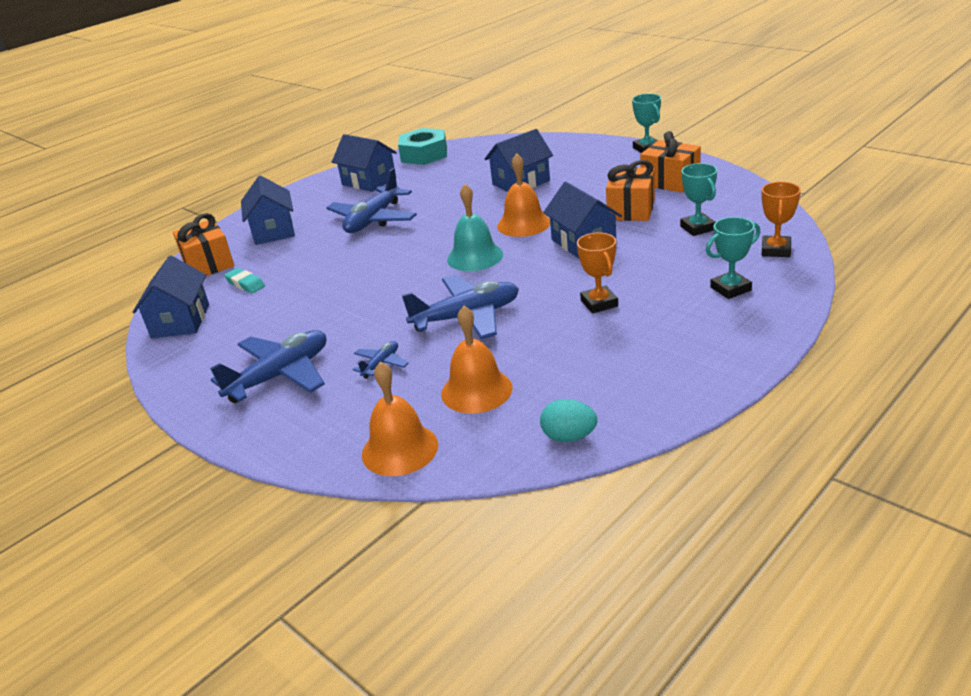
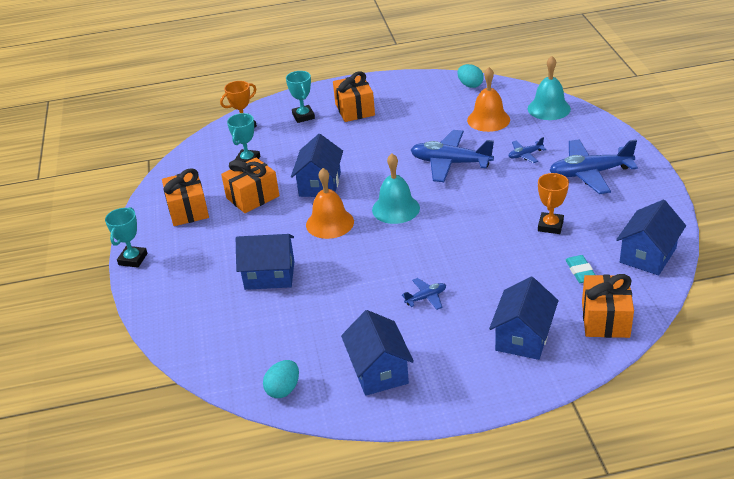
camera: 145 degrees left, 5 degrees up
blue plane [326,168,417,233] -> blue plane [402,278,446,310], size x0.47
orange bell [362,362,438,476] -> turquoise bell [528,56,571,120]
turquoise nut [398,128,447,165] -> turquoise egg [263,360,299,398]
orange trophy [577,233,618,314] -> orange trophy moved to [538,173,569,234]
turquoise trophy [706,217,760,299] -> turquoise trophy turned 60 degrees clockwise [286,71,315,123]
none -> orange gift [333,71,375,122]

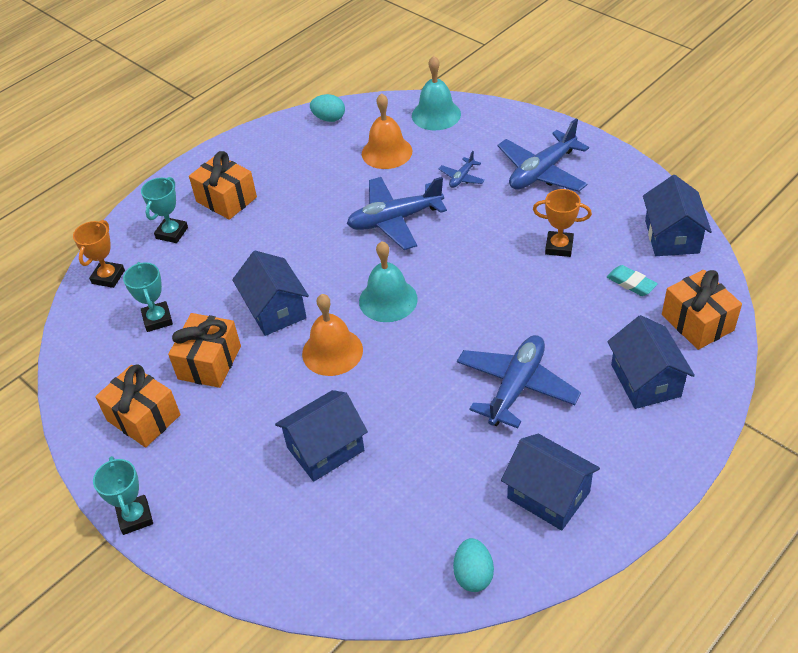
camera: 35 degrees left, 10 degrees up
turquoise trophy [286,71,315,123] -> turquoise trophy turned 75 degrees clockwise [141,177,188,243]
blue plane [402,278,446,310] -> blue plane [457,335,581,428], size x2.12
orange trophy [538,173,569,234] -> orange trophy turned 60 degrees counterclockwise [533,189,592,257]

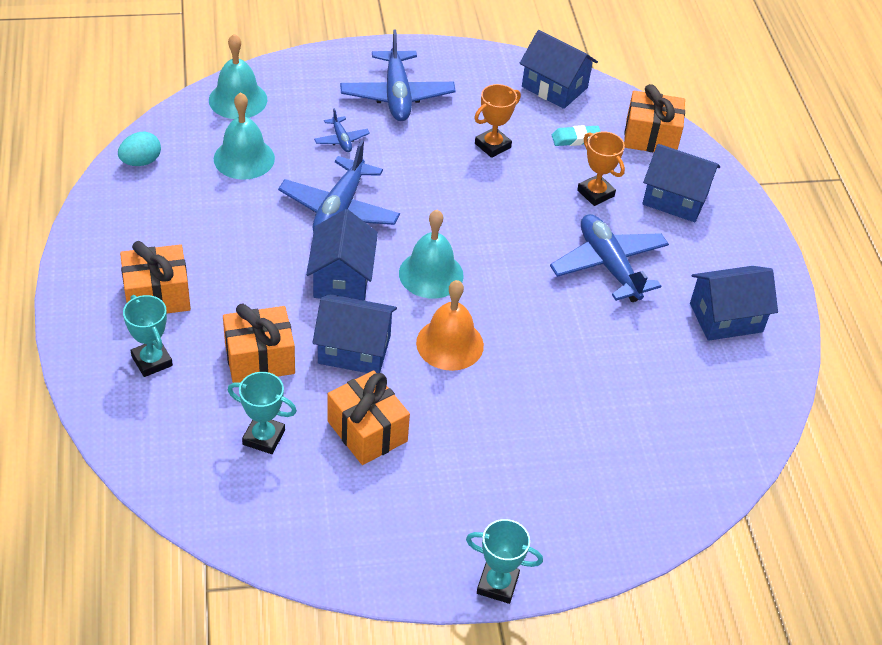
camera: 60 degrees left, 0 degrees up
orange trophy [73,220,125,288] -> orange trophy moved to [577,131,625,206]
orange gift [95,364,181,448] -> orange gift moved to [223,303,295,383]
blue house [275,390,368,482] -> blue house moved to [306,209,378,301]
orange bell [362,93,412,169] -> turquoise bell [214,92,275,180]
turquoise egg [453,538,494,592] -> none

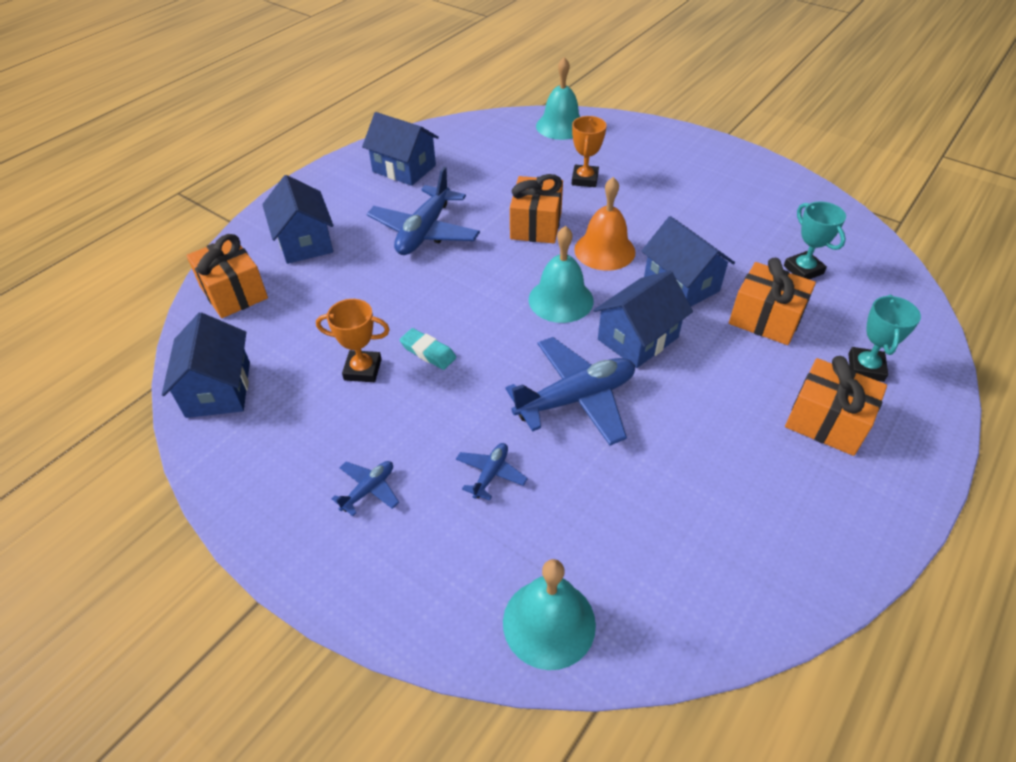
camera: 130 degrees left, 0 degrees up
turquoise egg [118,131,161,166] -> none
turquoise bell [214,92,275,180] -> turquoise bell moved to [536,57,580,140]
orange gift [327,370,410,465] -> orange gift moved to [510,174,563,244]
blue plane [340,30,456,121] -> blue plane [331,461,399,516], size x0.47
turquoise trophy [466,519,543,604] -> none
turquoise eraser [552,125,601,146] -> turquoise eraser moved to [400,328,456,370]
orange trophy [577,131,625,206] -> orange trophy moved to [572,116,607,187]

